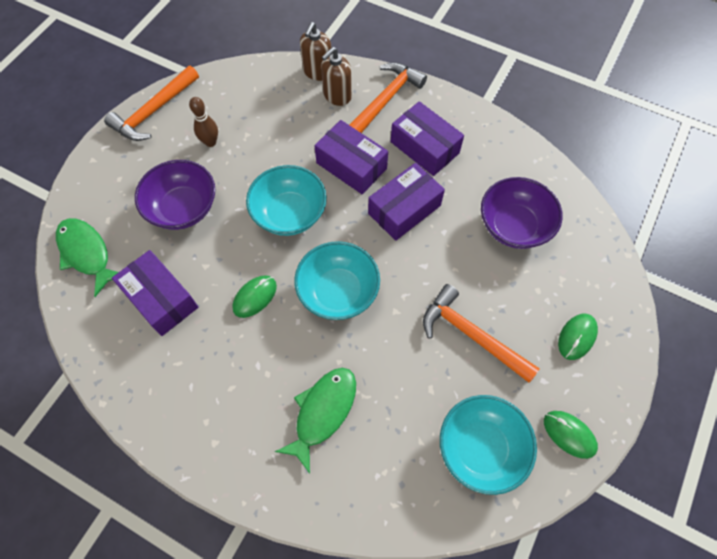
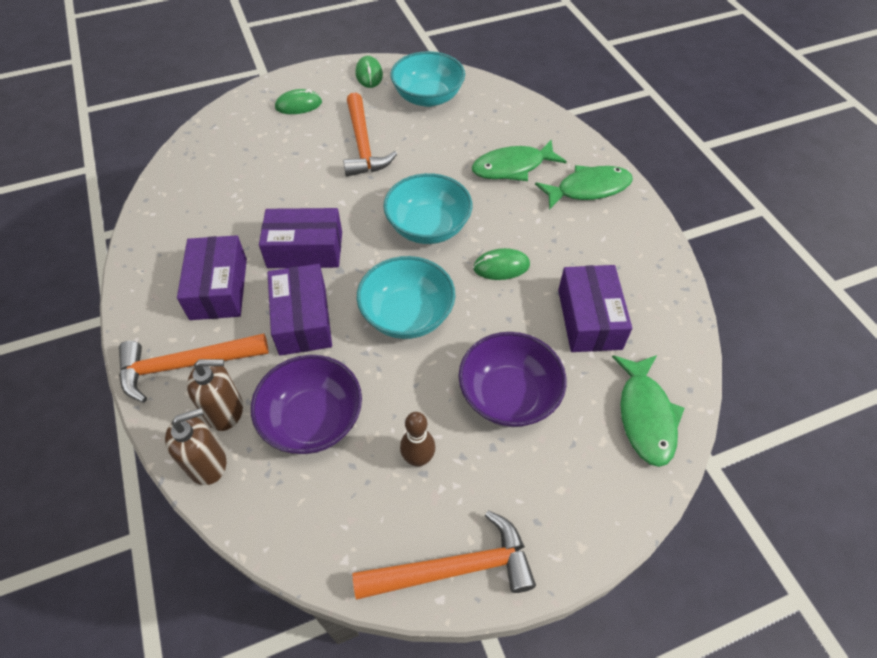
camera: 140 degrees left, 10 degrees down
purple bowl [481,177,563,249] -> purple bowl moved to [251,355,362,454]
none -> green fish [535,165,633,210]

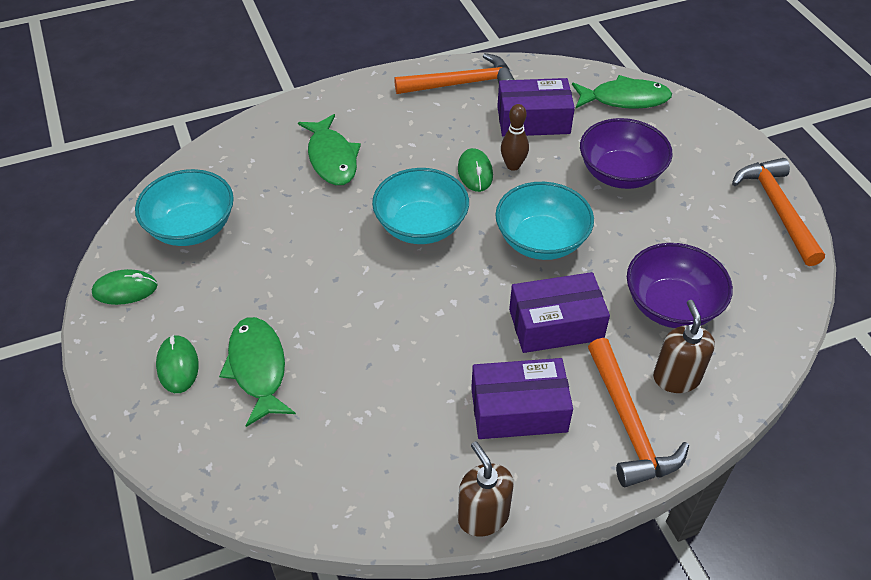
camera: 90 degrees left, 5 degrees down
brown soap dispenser [165,408,226,485] -> brown soap dispenser moved to [458,441,514,536]
purple box [259,208,342,268] -> none
orange hammer [343,93,397,177] -> orange hammer moved to [394,53,515,94]
brown bowling pin [400,412,435,467] -> brown bowling pin moved to [501,104,529,171]
green fish [535,165,633,210] -> green fish moved to [219,317,296,427]

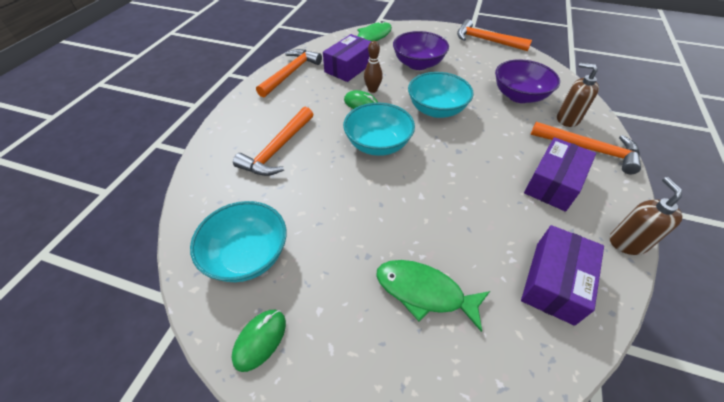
camera: 50 degrees left, 0 degrees up
green mouse [156,335,199,393] -> none
green fish [298,114,361,185] -> orange hammer [233,107,313,176]
brown soap dispenser [458,441,514,536] -> brown soap dispenser turned 75 degrees clockwise [610,177,682,255]
purple box [509,272,610,353] -> purple box moved to [521,225,604,326]

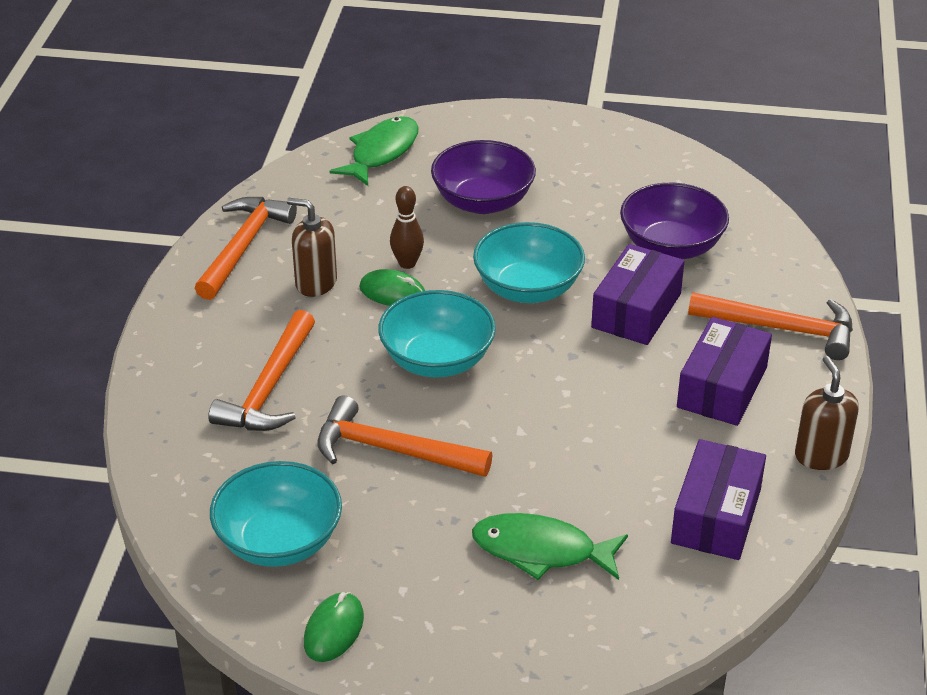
camera: 10 degrees left, 10 degrees down
purple box [323,34,371,82] -> purple box moved to [591,244,684,345]
orange hammer [457,19,532,51] -> orange hammer moved to [318,395,492,477]
brown soap dispenser [557,63,599,127] -> brown soap dispenser moved to [287,198,337,297]

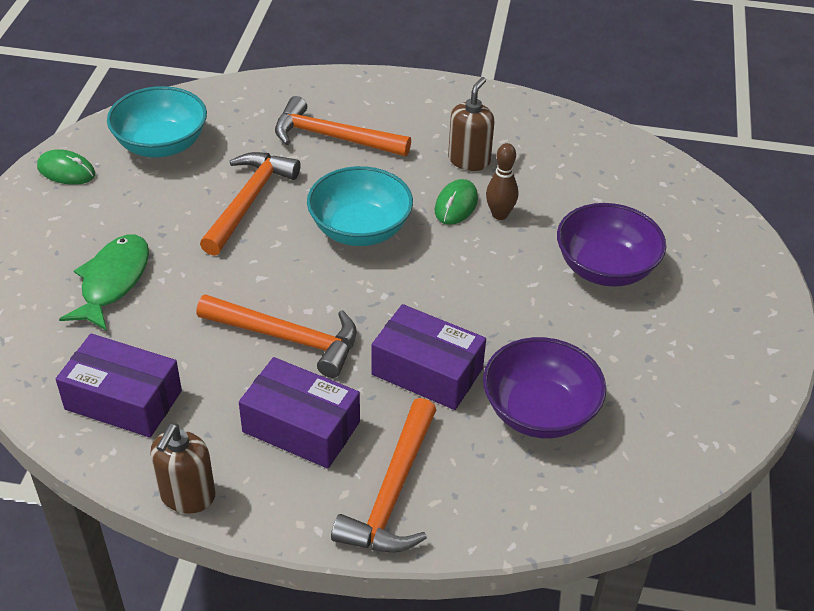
camera: 90 degrees right, 5 degrees up
orange hammer [195,197,297,300] -> orange hammer moved to [196,294,356,378]
green fish [330,116,419,186] -> none
turquoise bowl [473,222,585,303] -> none
brown soap dispenser [795,356,859,470] -> brown soap dispenser turned 120 degrees clockwise [150,424,215,514]

